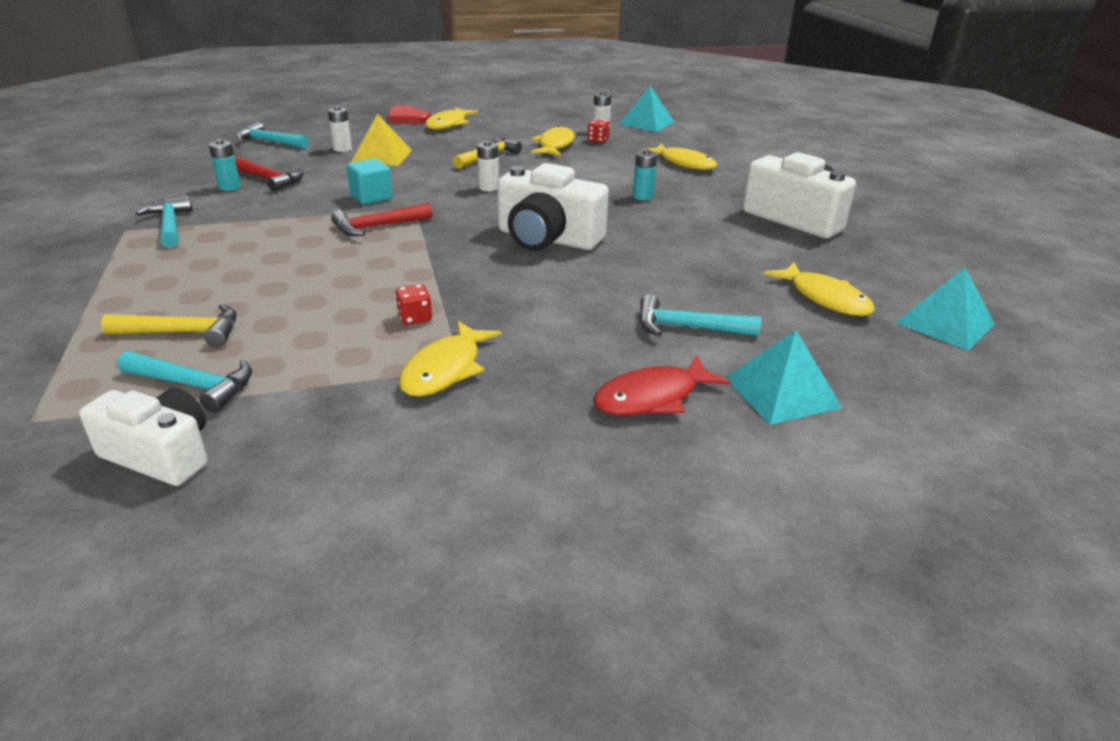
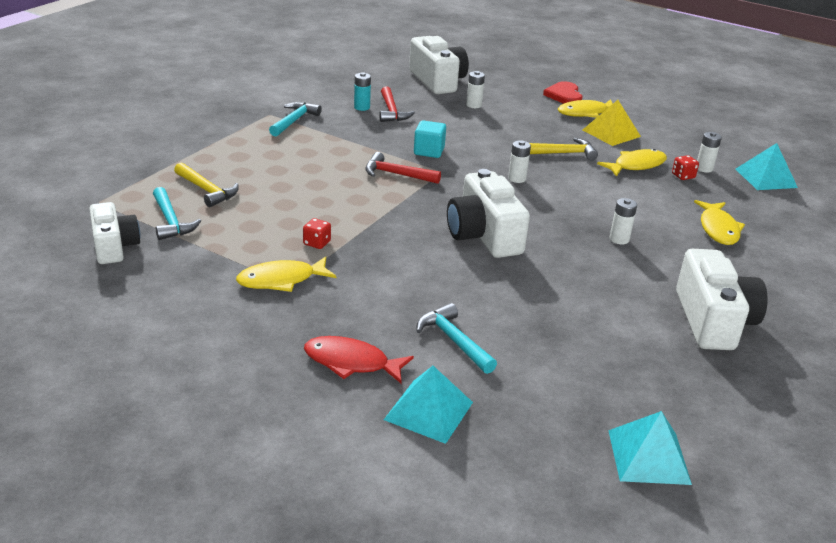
camera: 45 degrees right, 0 degrees up
turquoise hammer [236,122,309,149] -> white camera [409,36,469,94]
yellow pyramid [351,114,412,166] -> yellow pyramid moved to [583,100,641,146]
turquoise battery [633,149,657,200] -> white battery [610,198,637,244]
yellow fish [764,262,875,316] -> none

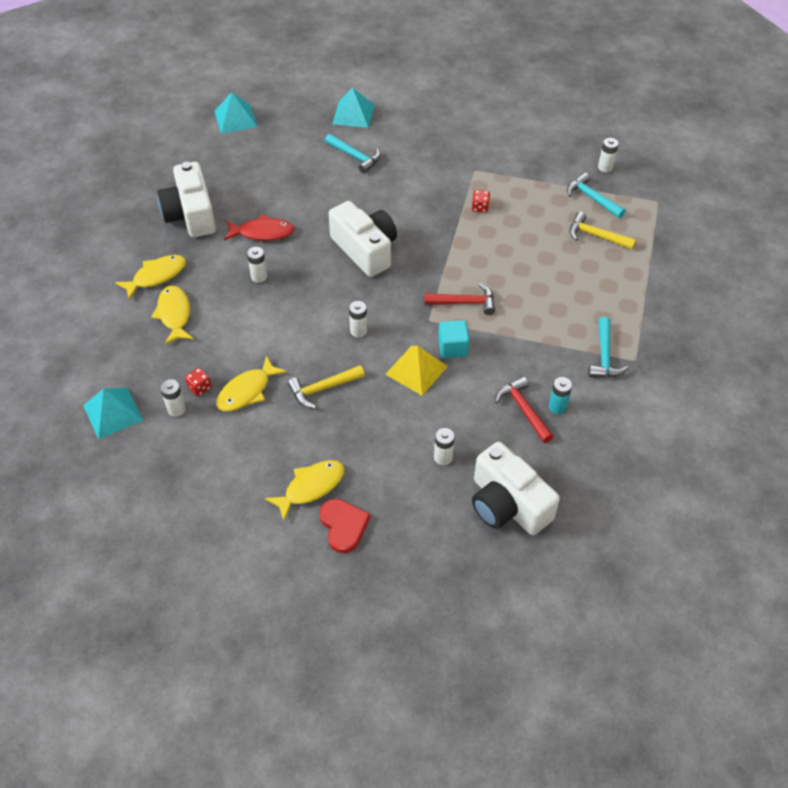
camera: 165 degrees right, 20 degrees up
white camera [89,202,140,264] -> white battery [598,138,619,172]
yellow fish [236,257,336,292] -> yellow fish moved to [115,255,186,299]
red fish [304,336,414,383] -> red fish moved to [224,215,294,241]
yellow pyramid [583,100,641,146] -> yellow pyramid moved to [385,346,448,396]

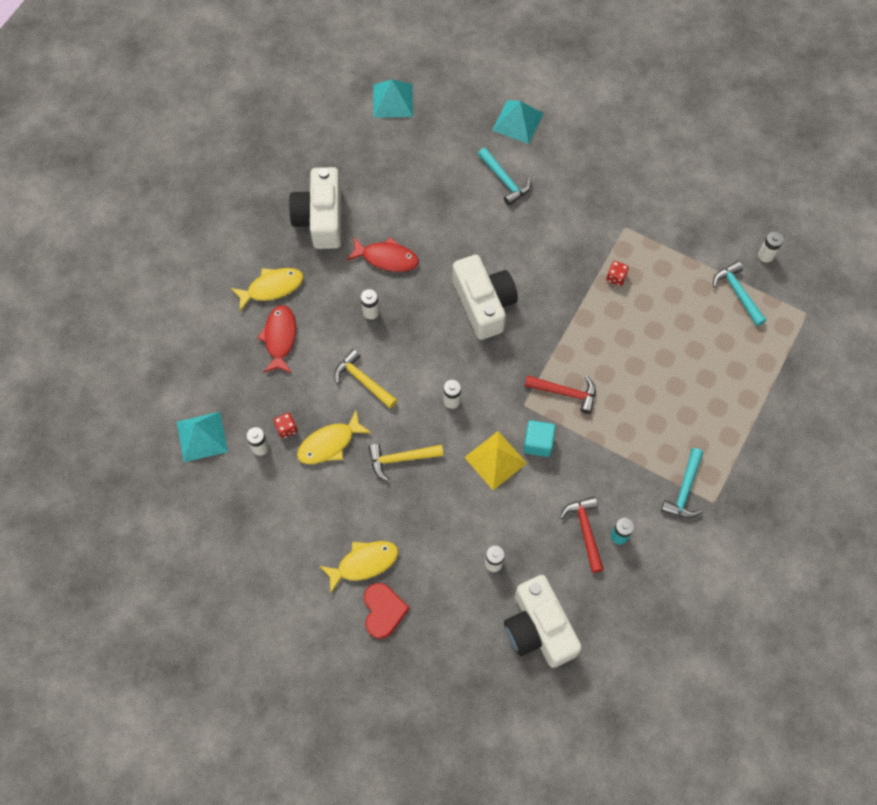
camera: 15 degrees right, 15 degrees up
yellow fish [151,286,193,344] -> red fish [257,305,296,373]
yellow hammer [570,212,636,250] -> yellow hammer moved to [334,349,397,409]

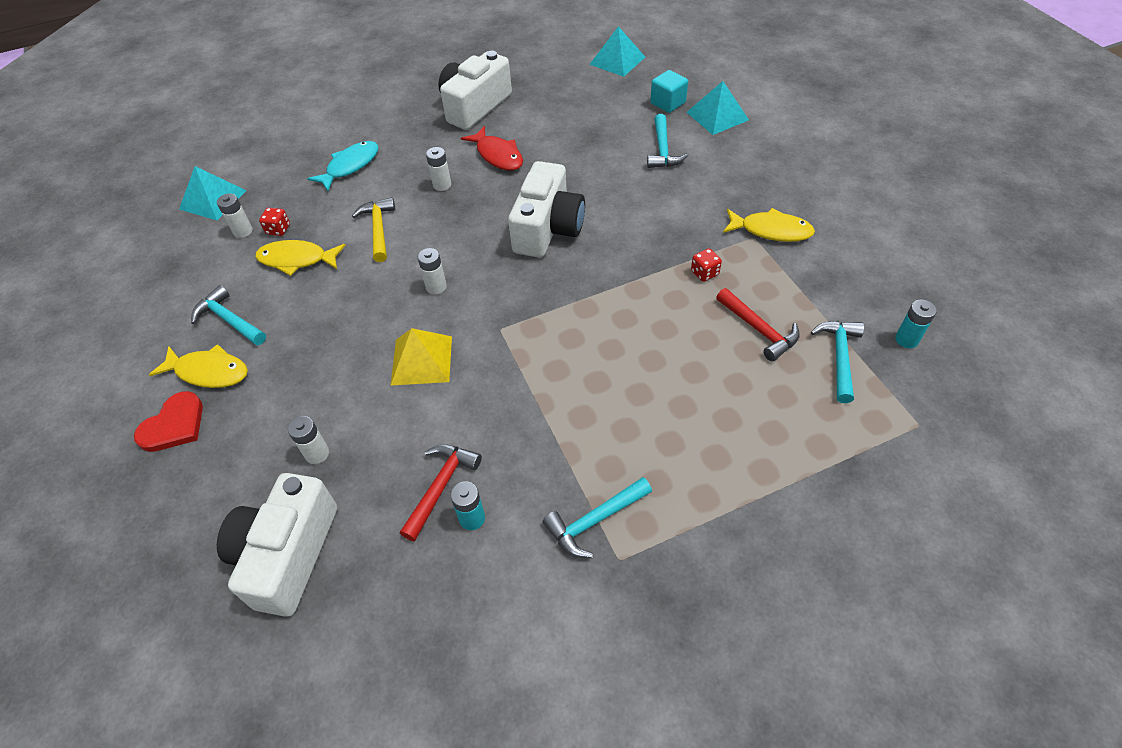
camera: 40 degrees right, 15 degrees down
yellow fish [231,268,303,311] -> yellow fish moved to [723,208,815,242]
red fish [257,305,296,373] -> turquoise fish [307,141,378,191]
yellow hammer [368,444,444,481] -> none
turquoise cube [523,420,556,457] -> turquoise cube moved to [650,70,688,113]
red hammer [525,375,596,414] -> red hammer moved to [716,288,800,362]
white battery [758,232,784,262] -> turquoise battery [895,300,937,348]
none -> turquoise hammer [191,285,266,345]

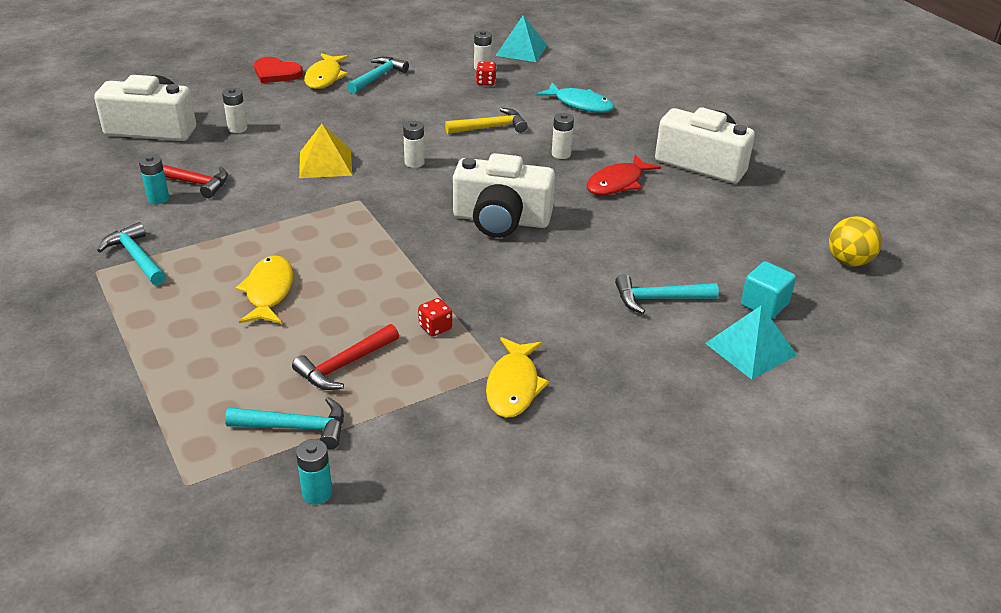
camera: 80 degrees right, 15 degrees down
yellow fish [255,240,346,276] -> yellow fish moved to [235,255,293,323]
turquoise pyramid [589,26,645,77] -> yellow ball [829,216,882,267]

